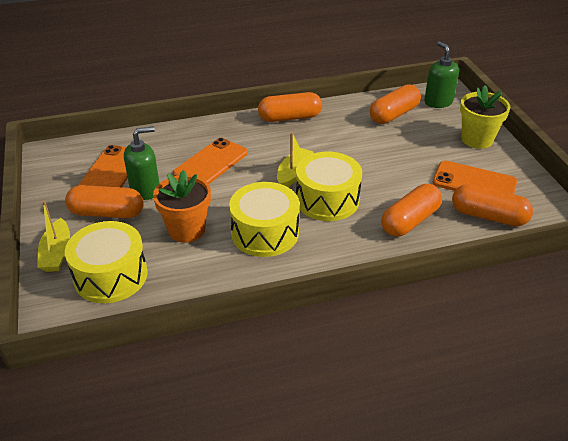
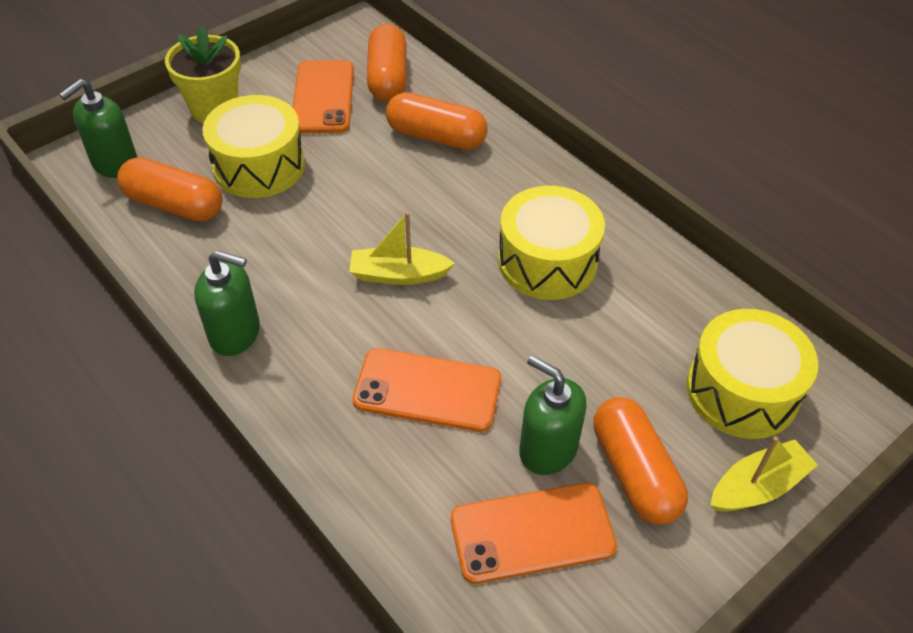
camera: 115 degrees left, 10 degrees up
orange flower pot [153,170,211,243] -> none
orange capsule [258,92,322,122] -> green soap dispenser [194,251,260,356]
yellow drum [296,152,362,221] -> yellow drum moved to [202,95,305,198]

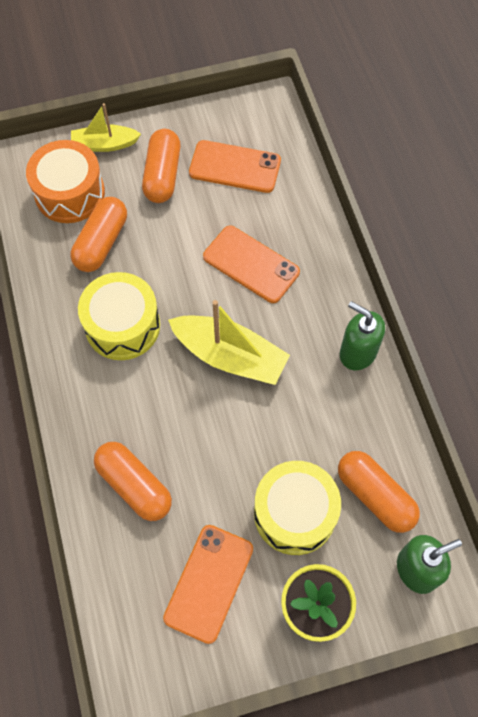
camera: 155 degrees left, 15 degrees up
yellow boat [349,212,455,285] -> yellow boat [168,300,290,385], size x1.61
orange capsule [367,24,407,102] -> orange capsule moved to [71,197,127,272]
green soap dispenser [519,355,587,475] -> none
yellow drum [687,309,818,439] -> orange drum [26,140,105,223]

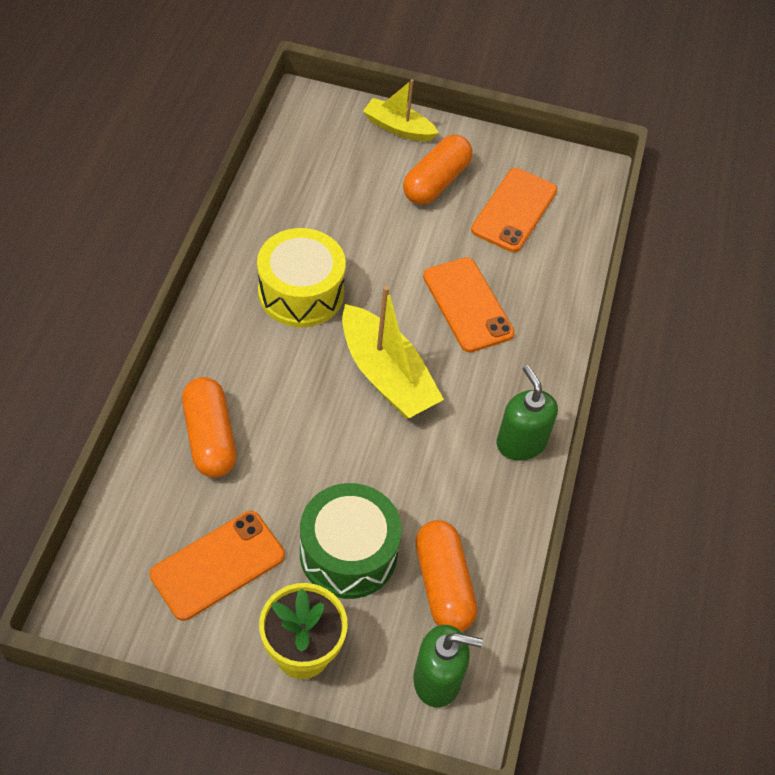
camera: 25 degrees right, 10 degrees down
orange drum [26,140,105,223] -> none
orange capsule [71,197,127,272] -> none
orange phone [189,140,281,193] -> orange phone turned 75 degrees clockwise [471,168,557,252]
yellow drum [254,461,341,555] -> green drum [300,483,402,599]

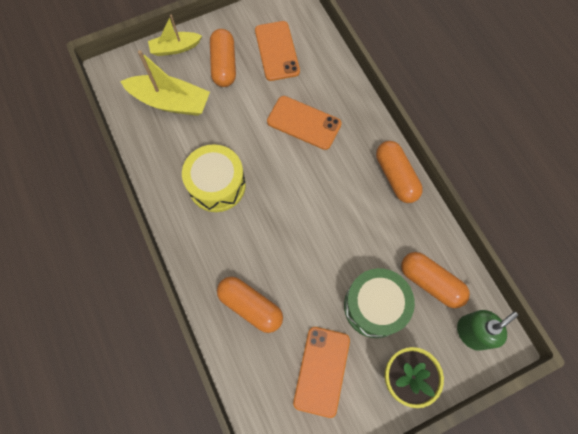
camera: 35 degrees left, 15 degrees up
yellow boat [342,285,444,419] -> yellow boat moved to [120,50,210,116]
green soap dispenser [496,365,558,461] -> orange capsule [376,141,423,203]

